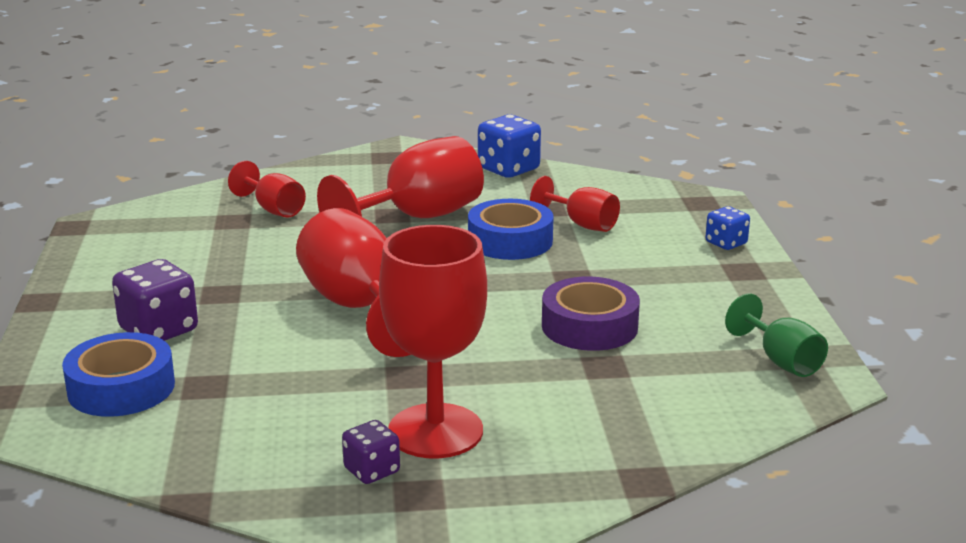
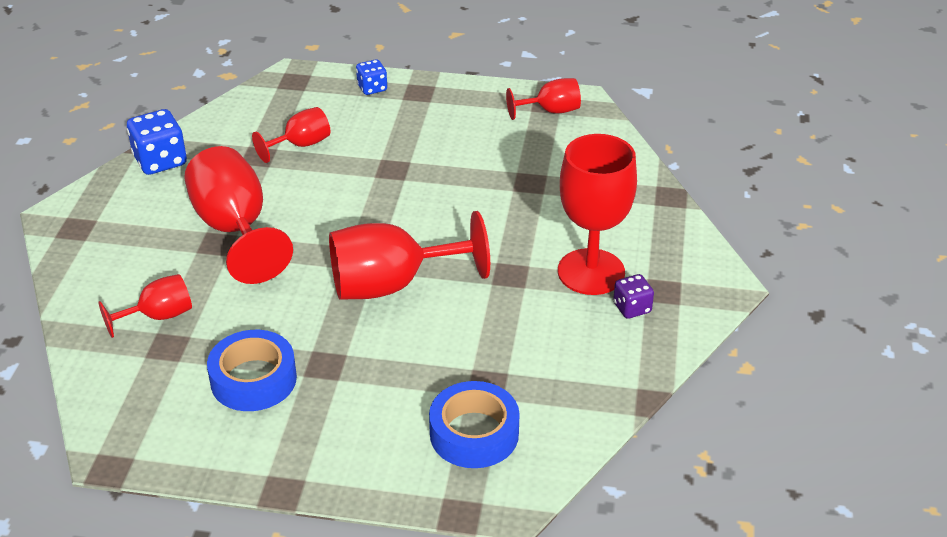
camera: 75 degrees left, 15 degrees up
purple dice [112,259,198,341] -> none
blue tape [468,199,554,260] -> blue tape moved to [207,330,297,411]
purple tape [542,277,640,351] -> none
green goblet [725,293,828,377] -> red goblet [506,78,581,120]

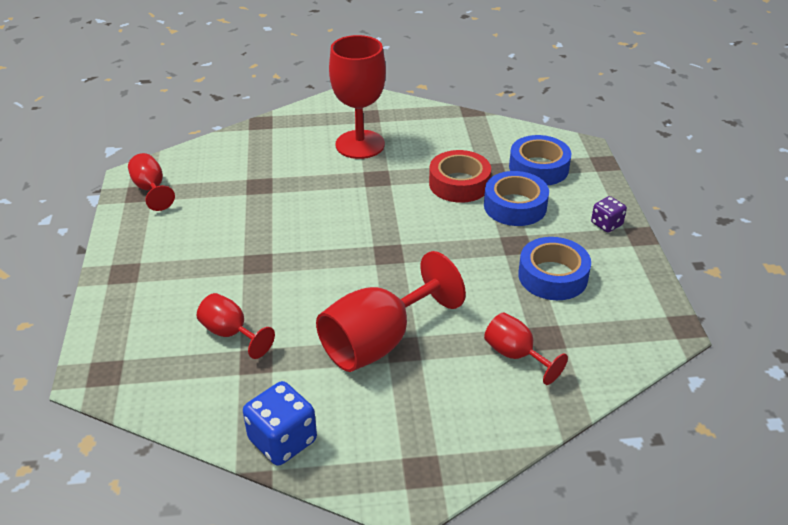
camera: 105 degrees left, 0 degrees up
red goblet [329,211,490,300] -> none
blue dice [356,59,387,95] -> none
purple dice [613,274,654,319] -> purple dice moved to [591,196,627,232]
none -> red tape [429,150,491,203]
none -> blue tape [484,171,549,226]

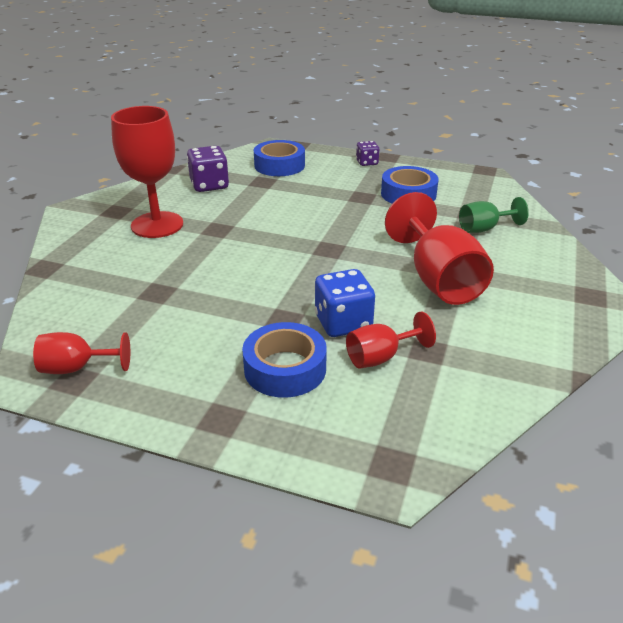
camera: 65 degrees left, 5 degrees down
blue dice [243,381,317,466] -> blue dice moved to [315,269,375,337]
red tape [429,150,491,203] -> none
blue tape [484,171,549,226] -> blue tape moved to [242,322,327,398]
red goblet [484,312,568,385] -> green goblet [459,197,529,233]
none -> purple dice [187,146,229,192]

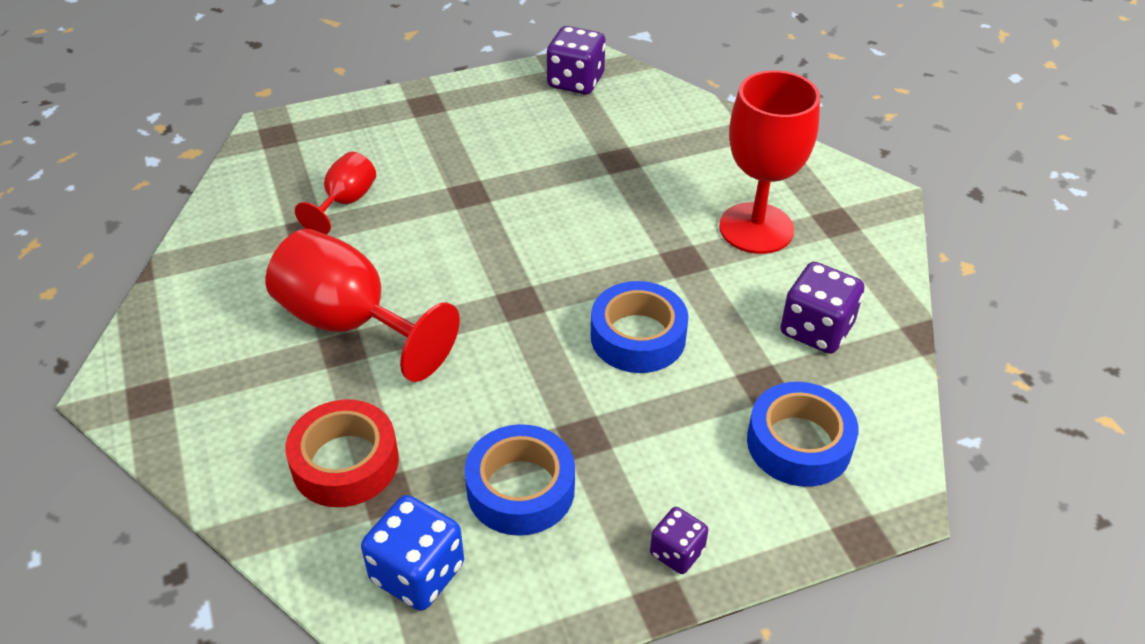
camera: 140 degrees right, 10 degrees up
red goblet [33,332,130,374] -> purple dice [547,26,606,95]
blue tape [242,322,327,398] -> blue tape moved to [591,281,689,373]
blue dice [315,269,375,337] -> blue dice moved to [361,495,464,611]
green goblet [459,197,529,233] -> red tape [285,399,399,507]

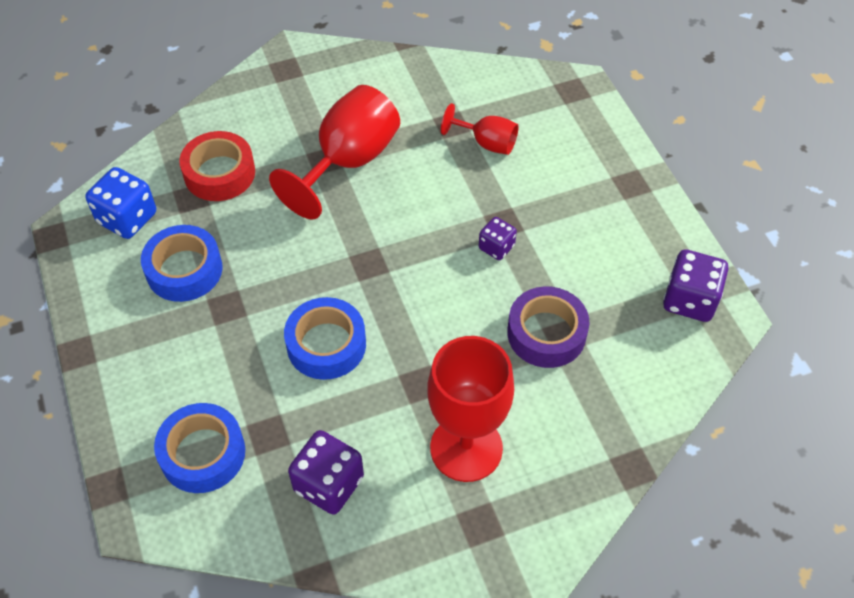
camera: 90 degrees right, 10 degrees up
purple dice [650,507,708,574] -> purple dice moved to [479,217,517,260]
none -> purple tape [507,286,589,368]

